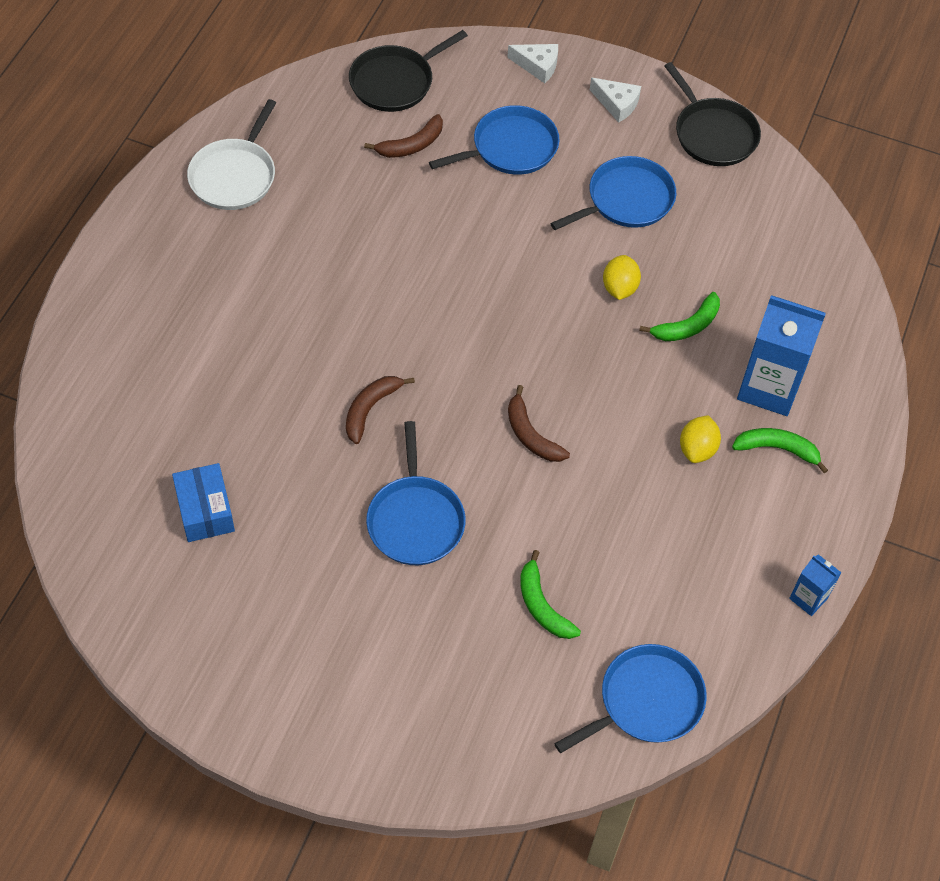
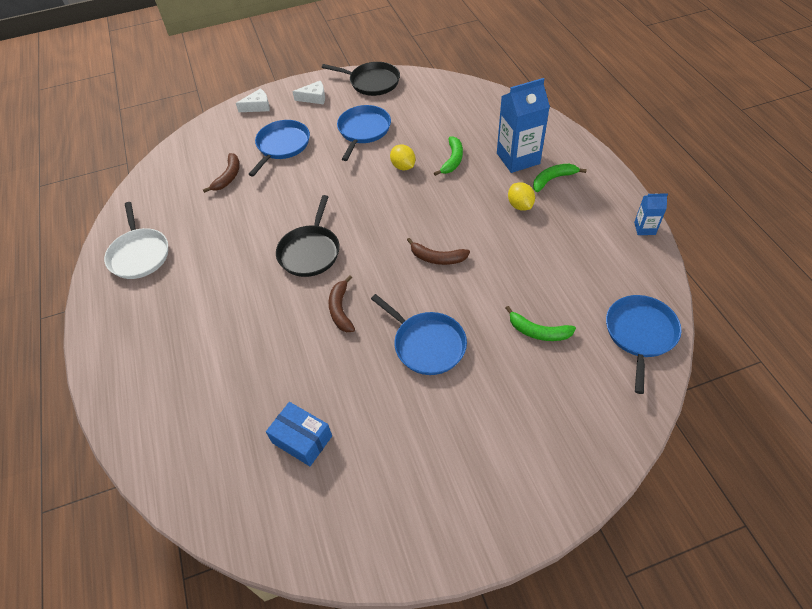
camera: 35 degrees left, 5 degrees down
black pan [349,30,468,112] -> black pan moved to [276,195,340,277]

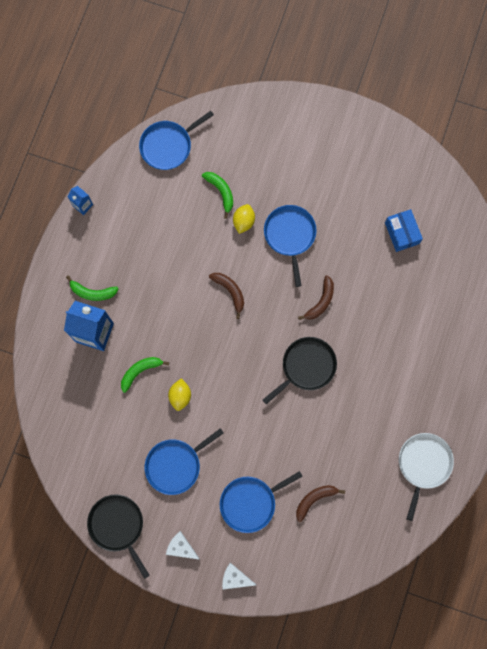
camera: 145 degrees left, 25 degrees up
yellow lemon [508,182,535,211] -> yellow lemon moved to [233,204,255,234]

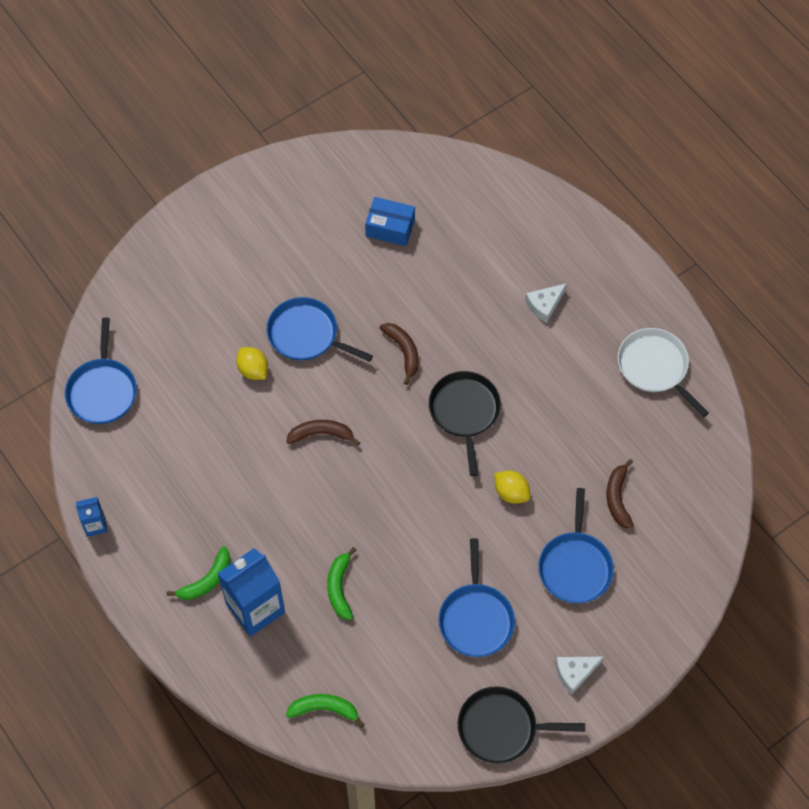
camera: 55 degrees left, 15 degrees down
yellow lemon [168,378,191,411] -> yellow lemon moved to [494,471,530,504]
green banana [202,172,233,219] -> green banana moved to [286,694,365,728]
white cheese [222,563,256,590] -> white cheese moved to [525,283,567,323]

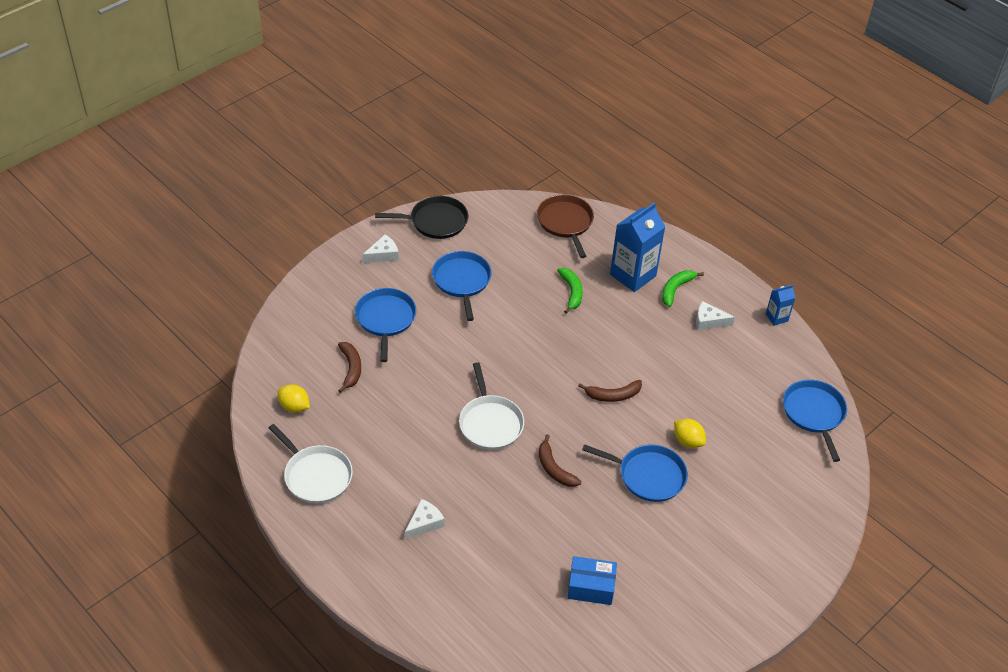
camera: 170 degrees right, 15 degrees down
green banana [286,694,365,728] -> brown pan [537,195,594,258]
black pan [429,371,501,476] -> white pan [459,362,524,450]
yellow lemon [494,471,530,504] -> yellow lemon moved to [278,384,310,413]
none -> white cheese [696,301,735,330]

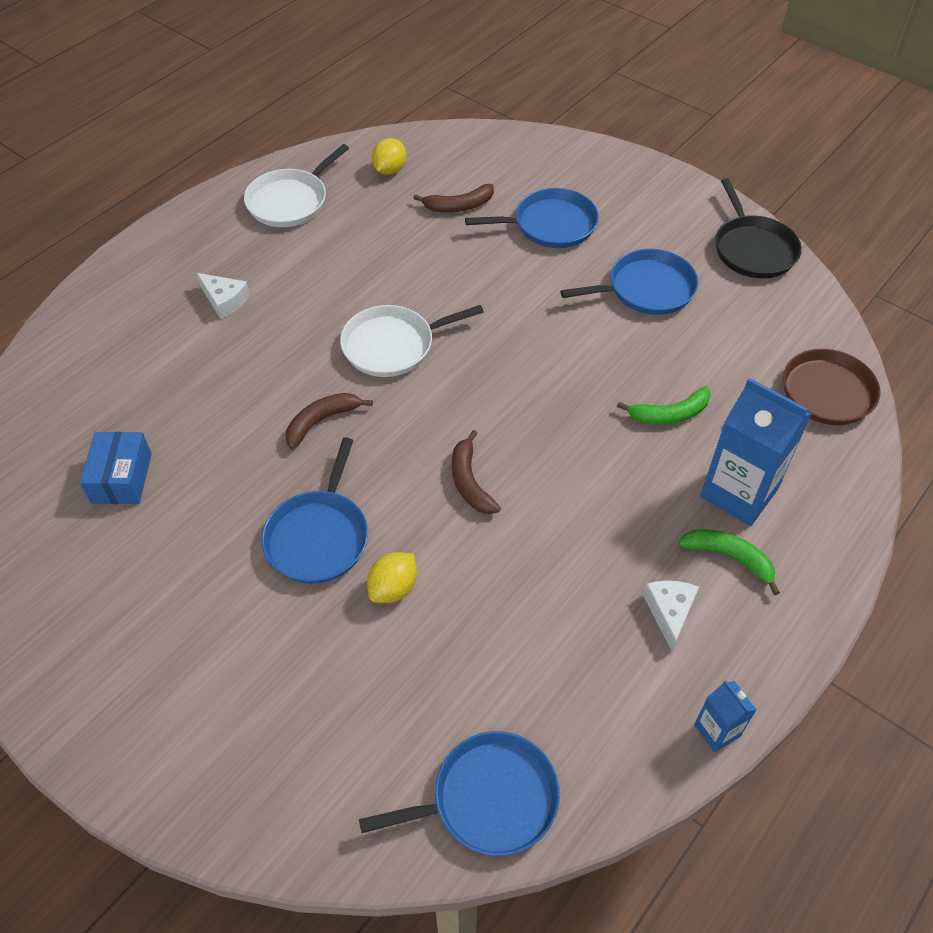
camera: 85 degrees right, 5 degrees up
white cheese [362,234,399,263] -> none

